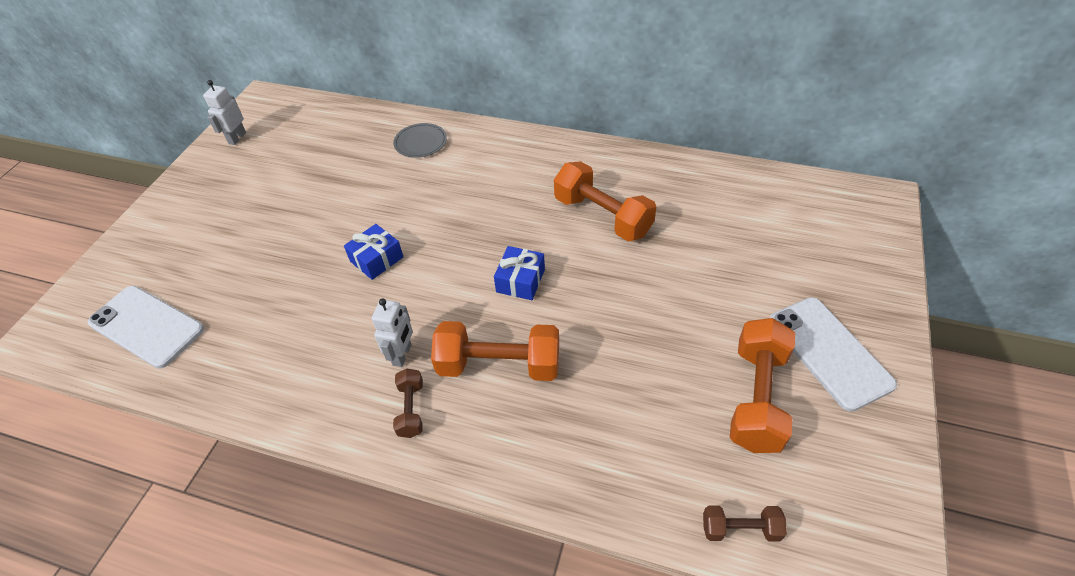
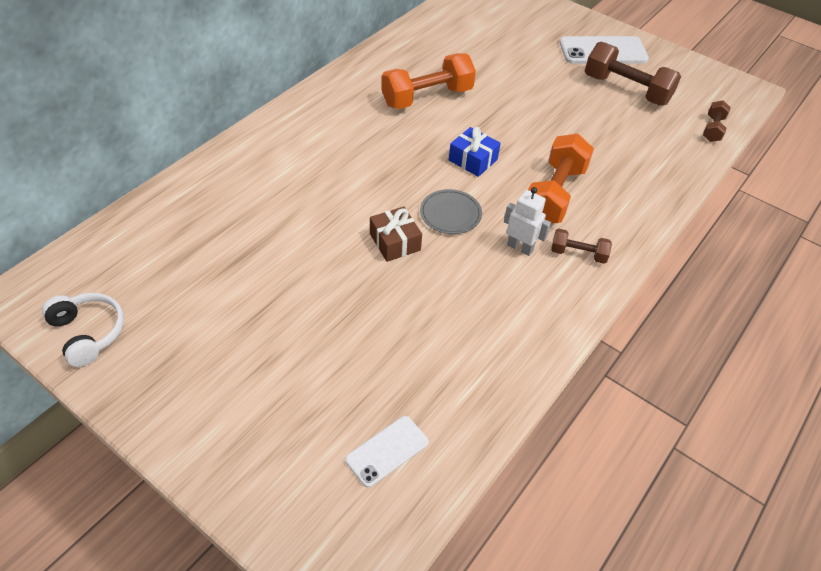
camera: 75 degrees left, 0 degrees up
white phone [88,286,204,369] -> white phone [345,416,429,488], size x0.58
white robot [203,80,246,145] -> white headphones [42,293,124,367]
blue gift [344,224,403,280] -> brown gift [370,206,422,262]
grey plate [393,123,447,158] -> grey plate moved to [420,189,482,234]
orange dumbbell [729,318,795,453] -> brown dumbbell [585,42,681,106]

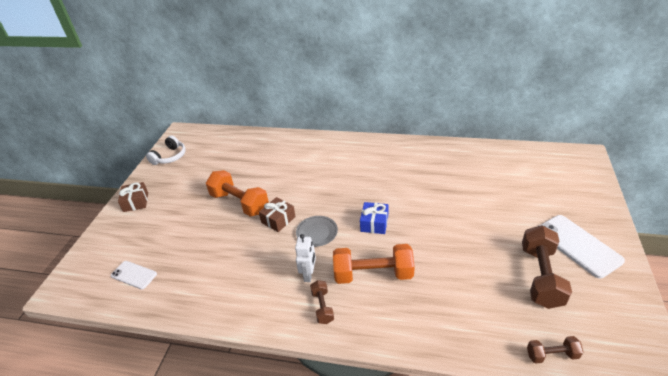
camera: 70 degrees right, 10 degrees down
orange dumbbell [381,53,476,109] -> orange dumbbell moved to [206,170,269,217]
none -> brown gift [118,182,148,212]

